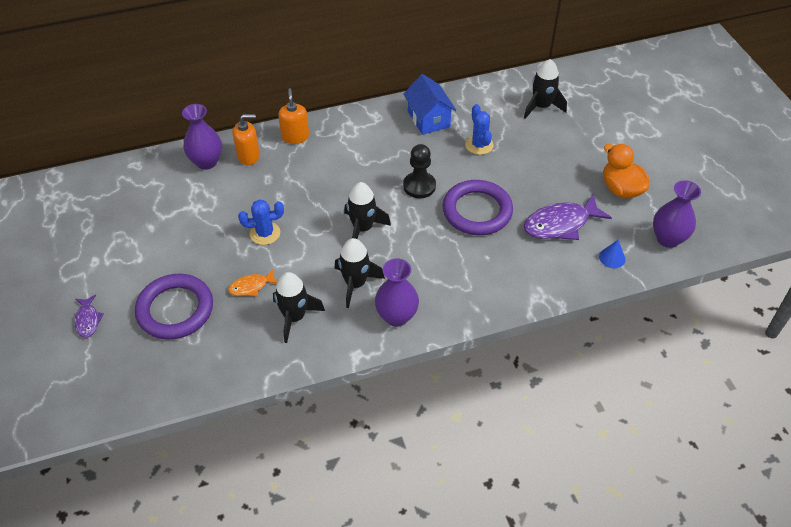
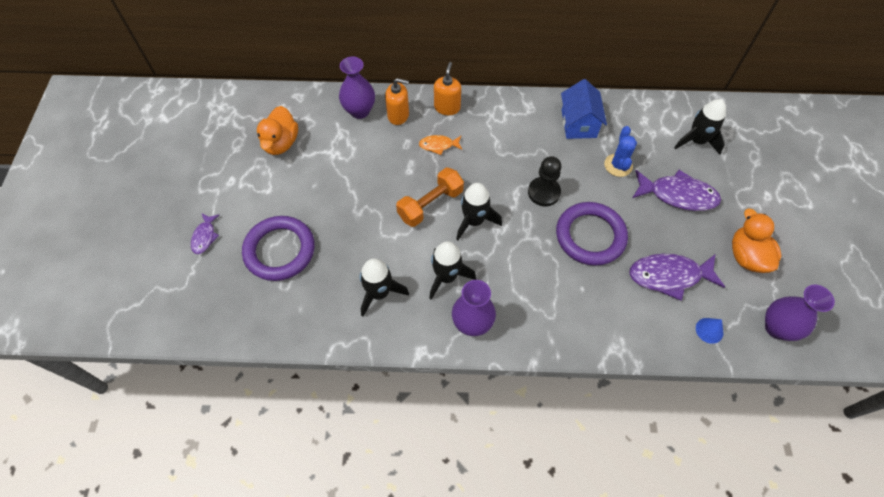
camera: 20 degrees right, 10 degrees up
orange fish [228,269,278,296] -> orange fish moved to [419,135,462,155]
blue cactus [238,199,284,245] -> none
none -> orange duck [257,106,298,155]
none -> orange dumbbell [396,168,464,227]
none -> purple fish [633,170,721,211]

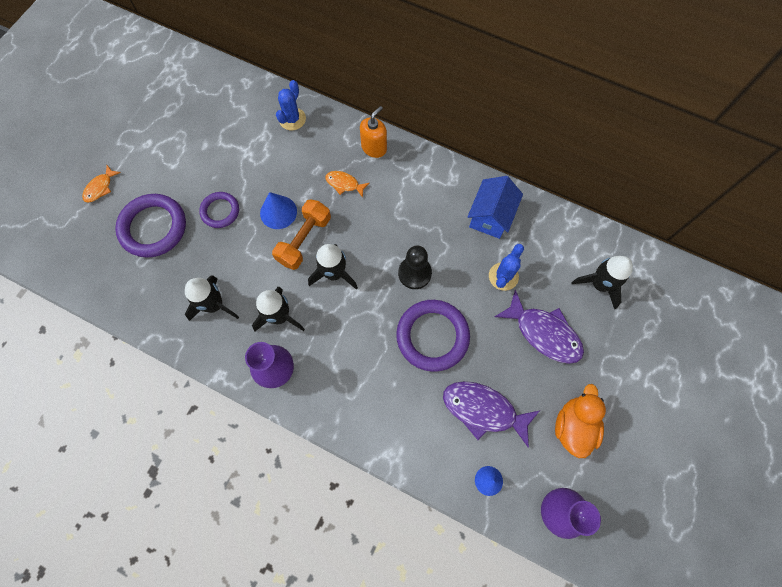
camera: 25 degrees right, 10 degrees up
purple fish [191,213,219,254] -> orange fish [82,165,121,203]
orange duck [257,106,298,155] -> none
purple vase [339,57,375,119] -> blue cactus [276,80,306,130]
orange soap dispenser [385,78,409,125] -> none
orange dumbbell [396,168,464,227] -> orange dumbbell turned 45 degrees counterclockwise [272,199,331,270]
none -> purple ring [199,192,239,228]
none -> blue cone [260,192,297,229]

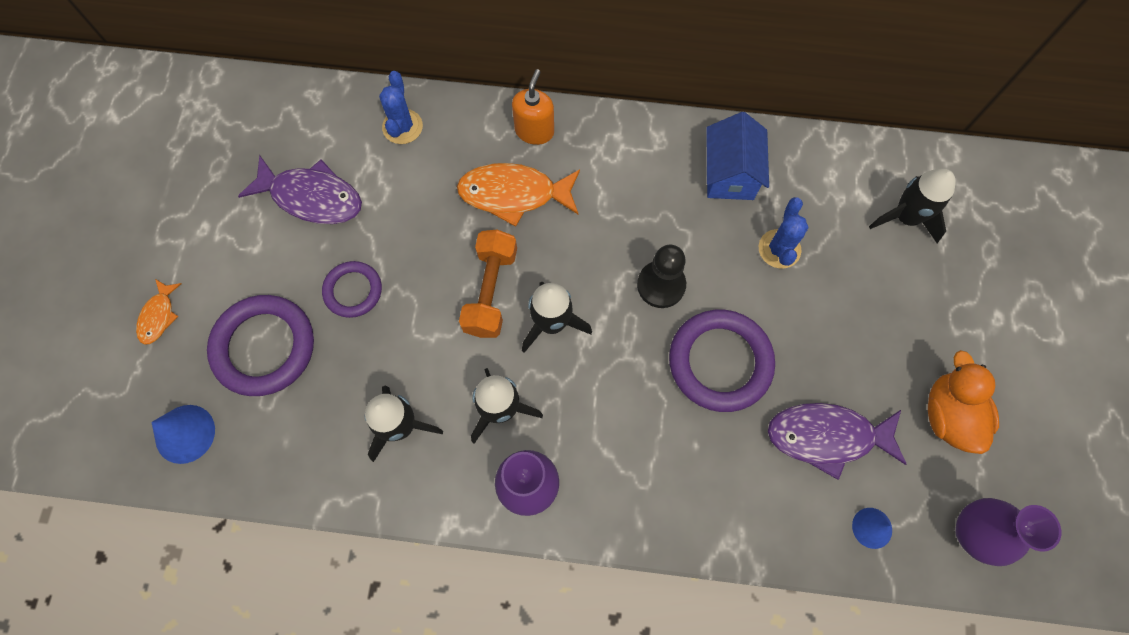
camera: 20 degrees left, 0 degrees up
blue cone [260,192,297,229] -> blue cone moved to [151,405,215,464]
orange fish [325,171,369,198] -> orange fish [457,163,580,227], size x1.88
purple fish [495,289,584,364] -> purple fish moved to [238,155,362,224]

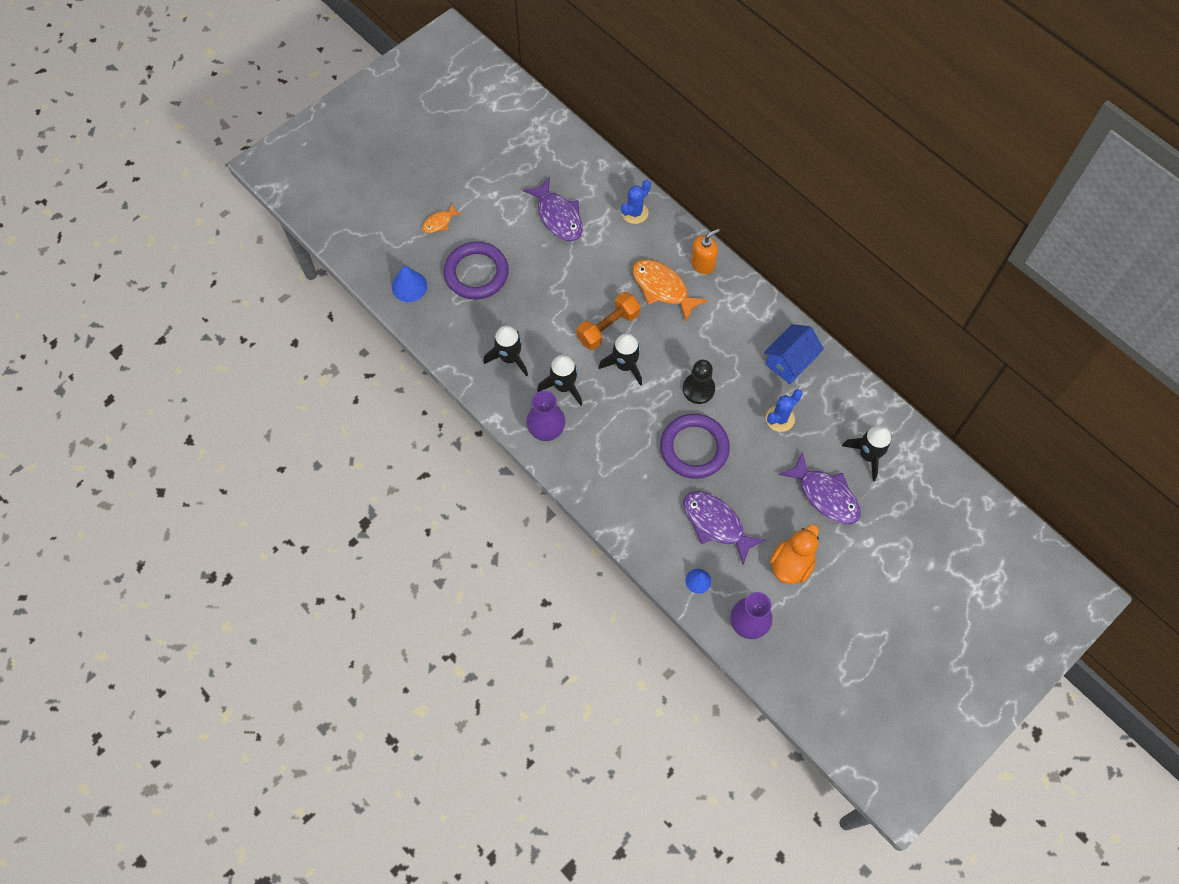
camera: 40 degrees right, 5 degrees down
purple ring [322,261,382,318] -> none
none -> purple fish [779,452,861,524]

